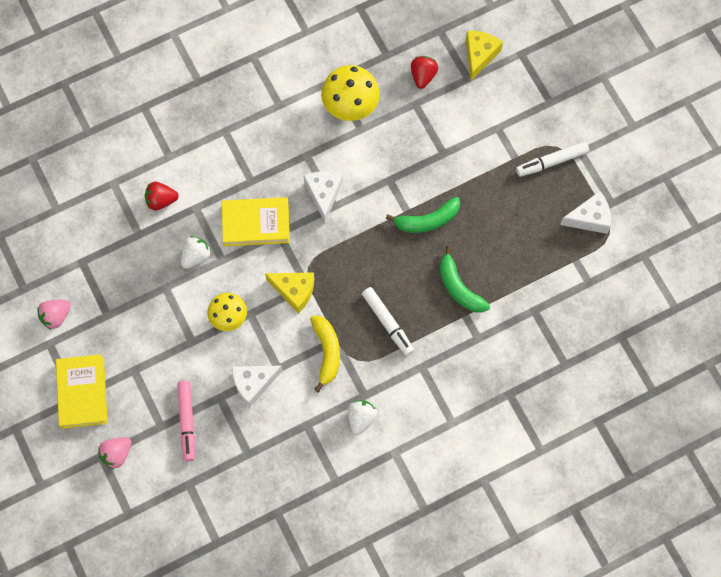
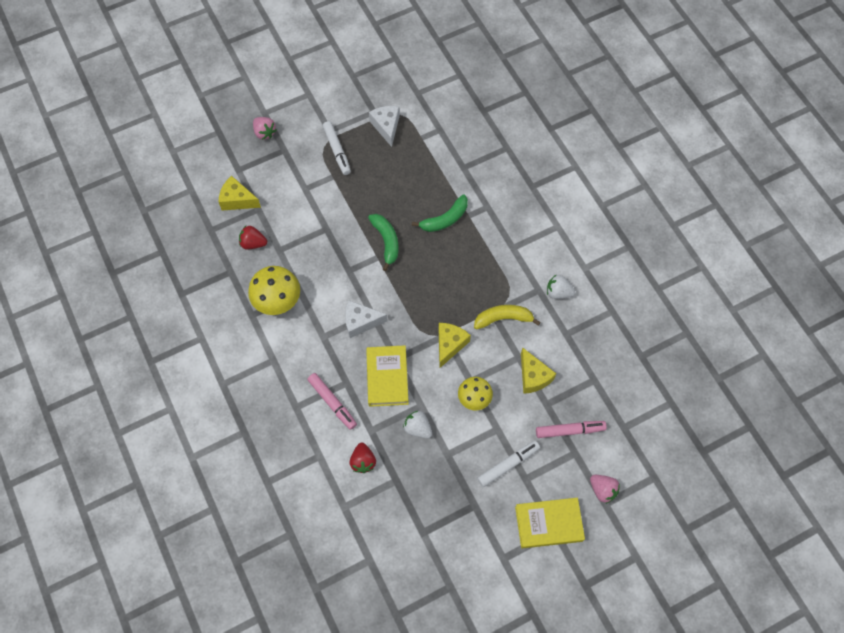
camera: 90 degrees left, 5 degrees down
pink strawberry [37,300,71,330] -> pink strawberry moved to [253,117,276,140]
white cheese [232,366,283,407] -> yellow cheese [521,348,557,394]
white marker [362,287,414,356] -> white marker moved to [477,441,540,487]
none -> pink marker [307,373,357,430]

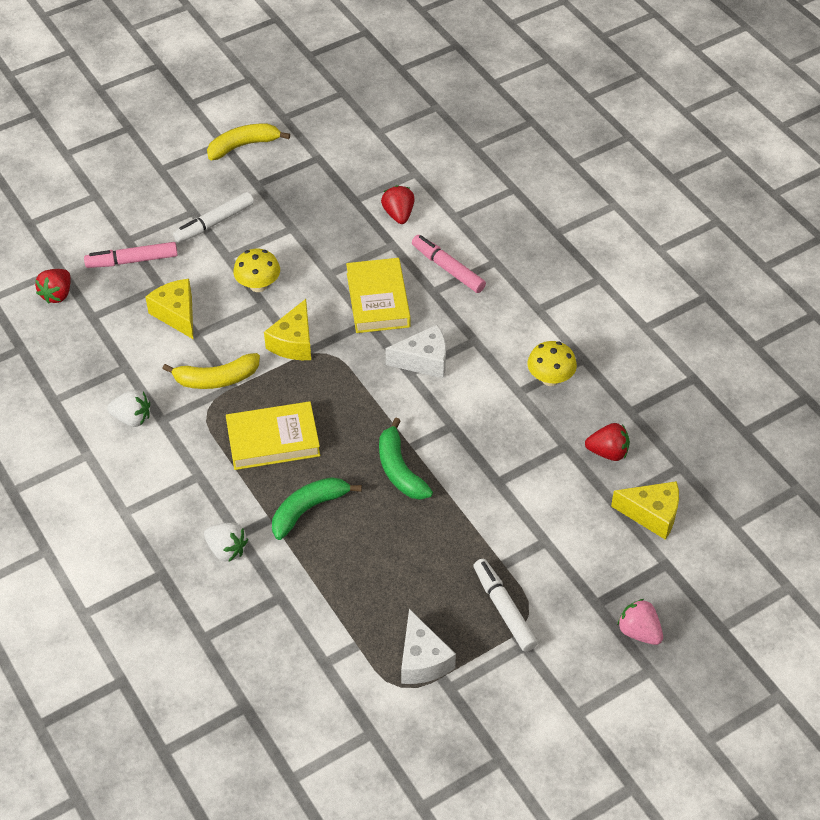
camera: 175 degrees right, 15 degrees down
yellow mushroom [248,266,300,315] -> yellow mushroom [528,341,577,386], size x0.65
white strawberry [403,411,432,439] -> white strawberry moved to [204,523,248,561]
yellow book [515,498,585,549] -> yellow book moved to [226,401,320,470]
pink strawberry [590,475,620,504] -> none
none -> red strawberry [35,269,71,303]
none -> yellow banana [207,124,290,160]

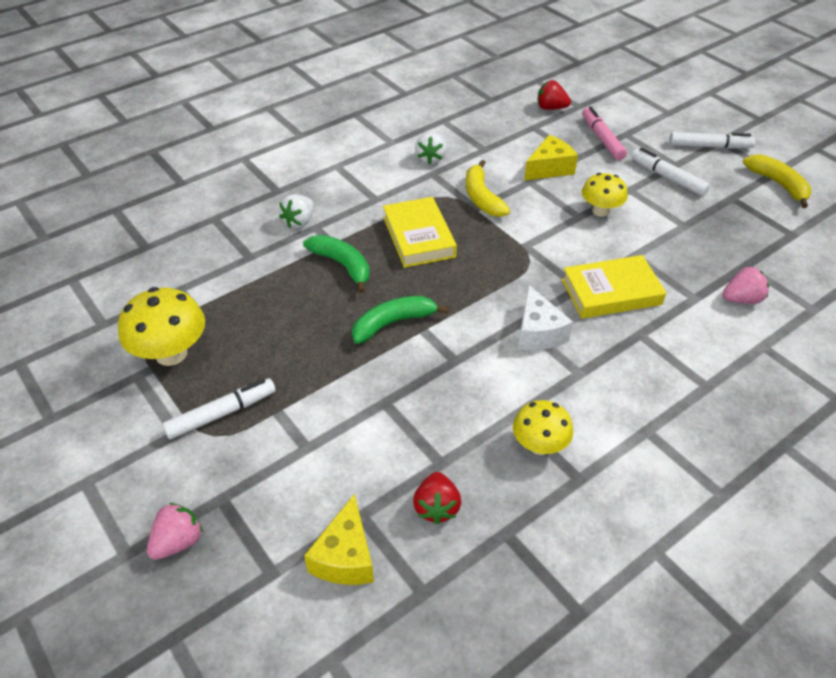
camera: 85 degrees right, 5 degrees down
yellow cheese [264,299,311,360] -> none
red strawberry [381,185,415,224] -> pink strawberry [722,267,769,304]
white cheese [401,609,456,684] -> yellow mushroom [118,287,205,366]
pink marker [412,235,486,293] -> none
none -> white marker [669,132,755,149]

